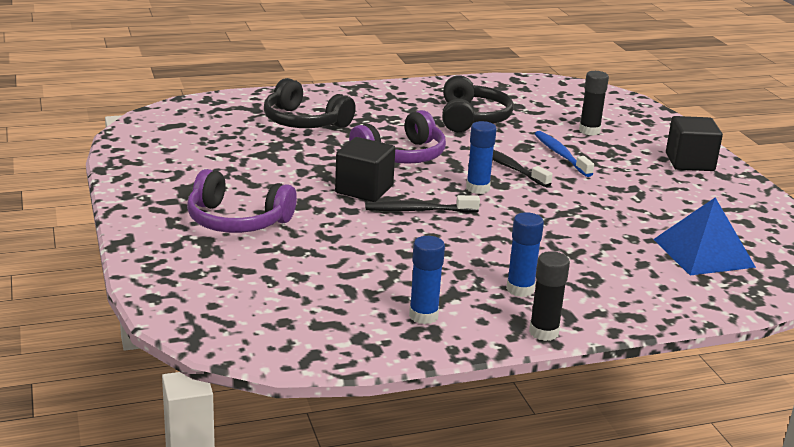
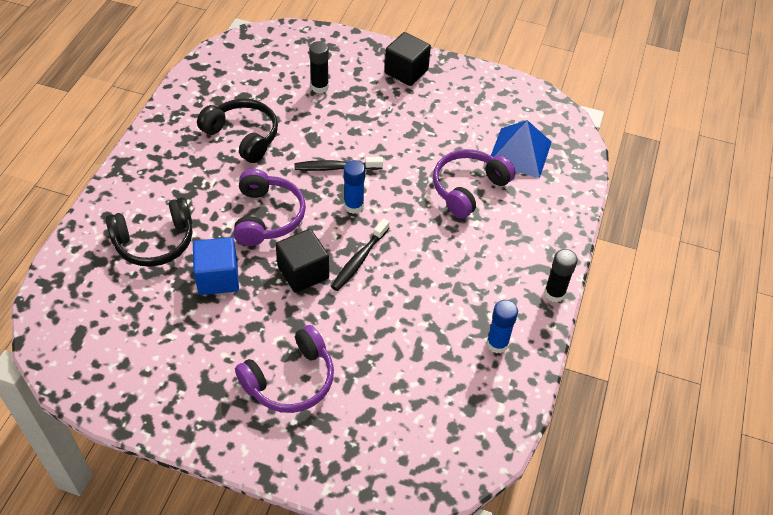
camera: 55 degrees left, 25 degrees up
blue glue stick [506,212,544,297] -> none
blue toothbrush [535,131,594,177] -> none
none -> blue cube [193,237,239,295]
none -> purple headphones [433,149,515,218]

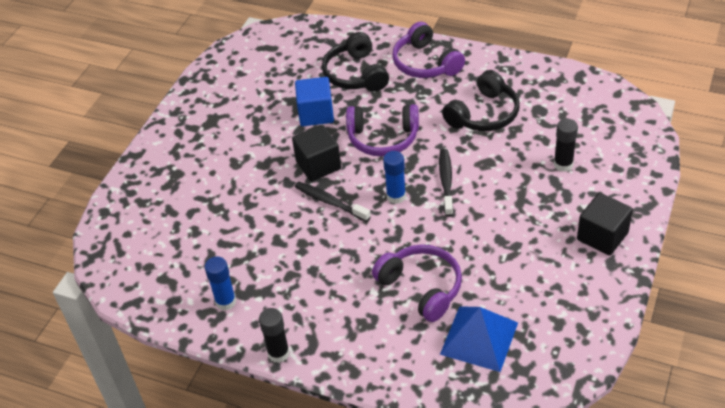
camera: 100 degrees right, 5 degrees down
purple headphones [235,325,334,413] -> purple headphones moved to [392,22,465,78]

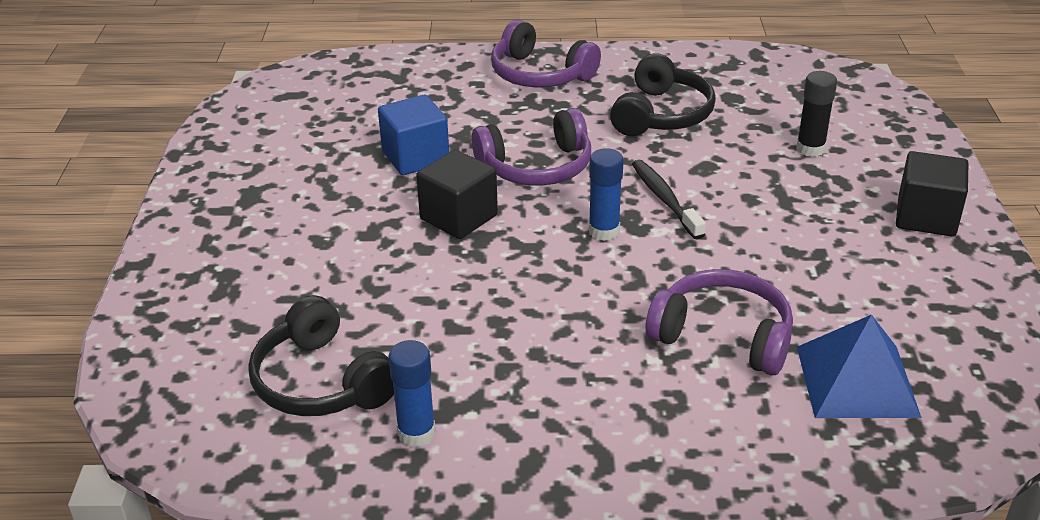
camera: 25 degrees left, 10 degrees down
black glue stick [259,308,290,363] -> none
black toothbrush [295,182,371,222] -> none
black headphones [322,32,389,92] -> black headphones moved to [248,295,394,416]

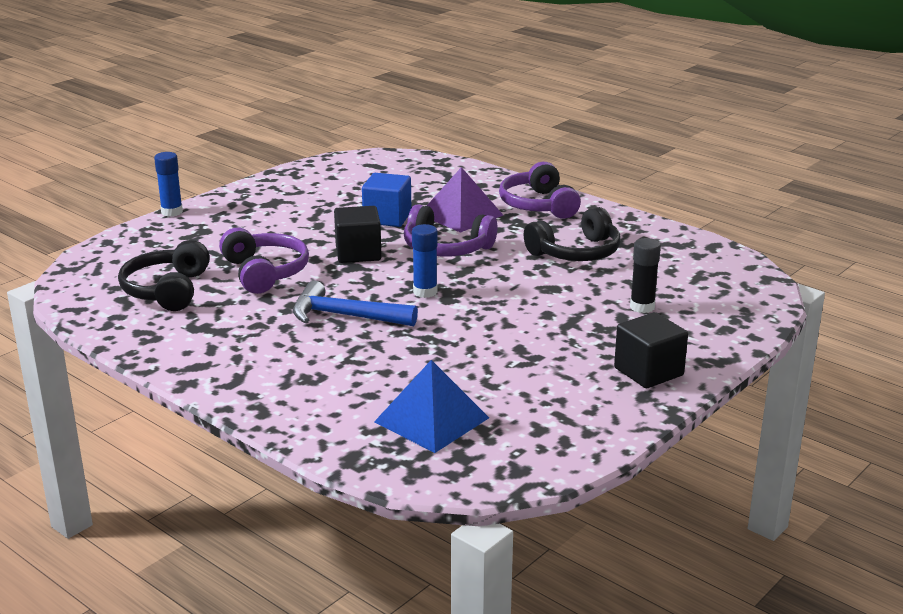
camera: 40 degrees right, 10 degrees down
blue glue stick [388,340,436,447] -> blue glue stick moved to [154,152,183,217]
black toothbrush [632,160,706,239] -> none
purple headphones [646,269,793,376] -> purple headphones moved to [219,228,309,294]
none -> blue hammer [293,281,418,326]
none -> purple pyramid [427,167,503,233]

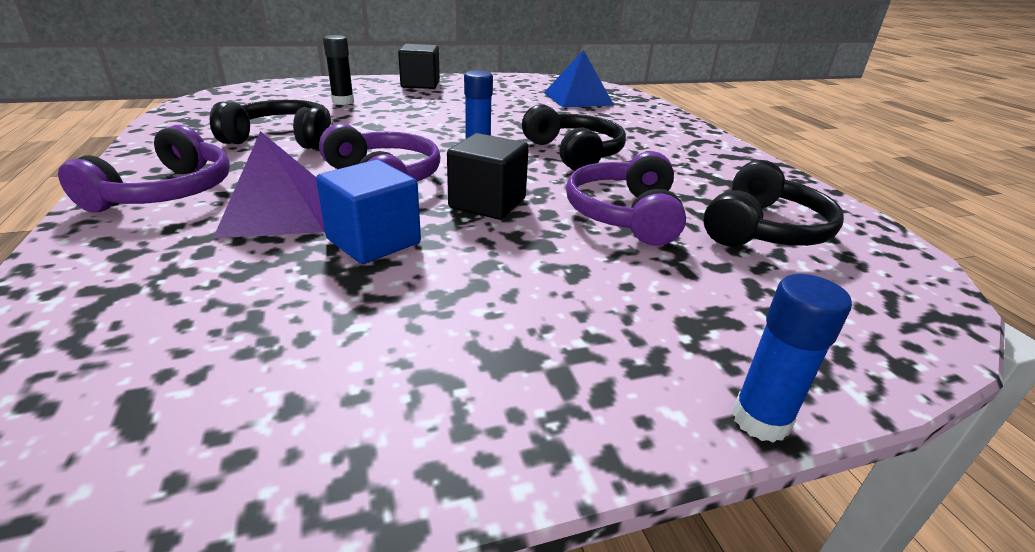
camera: 150 degrees left, 5 degrees up
blue hammer [293,281,418,326] -> black headphones [522,104,626,171]

